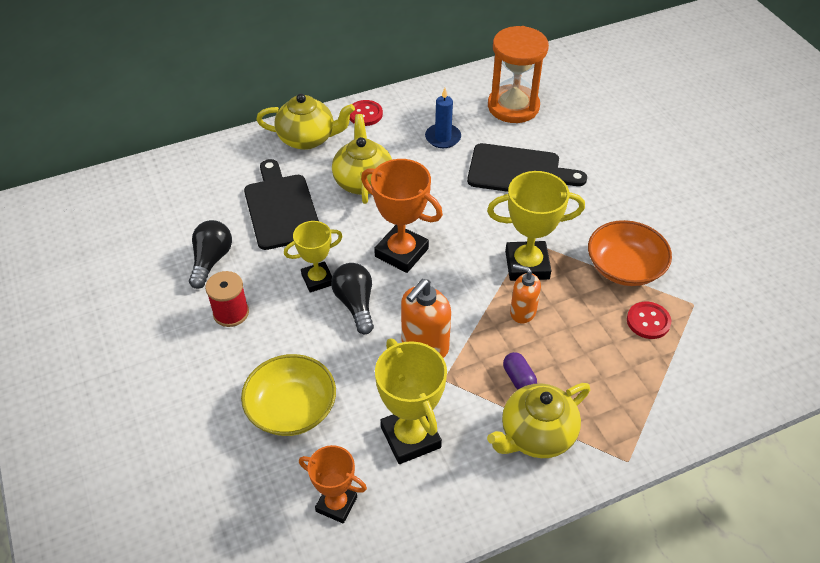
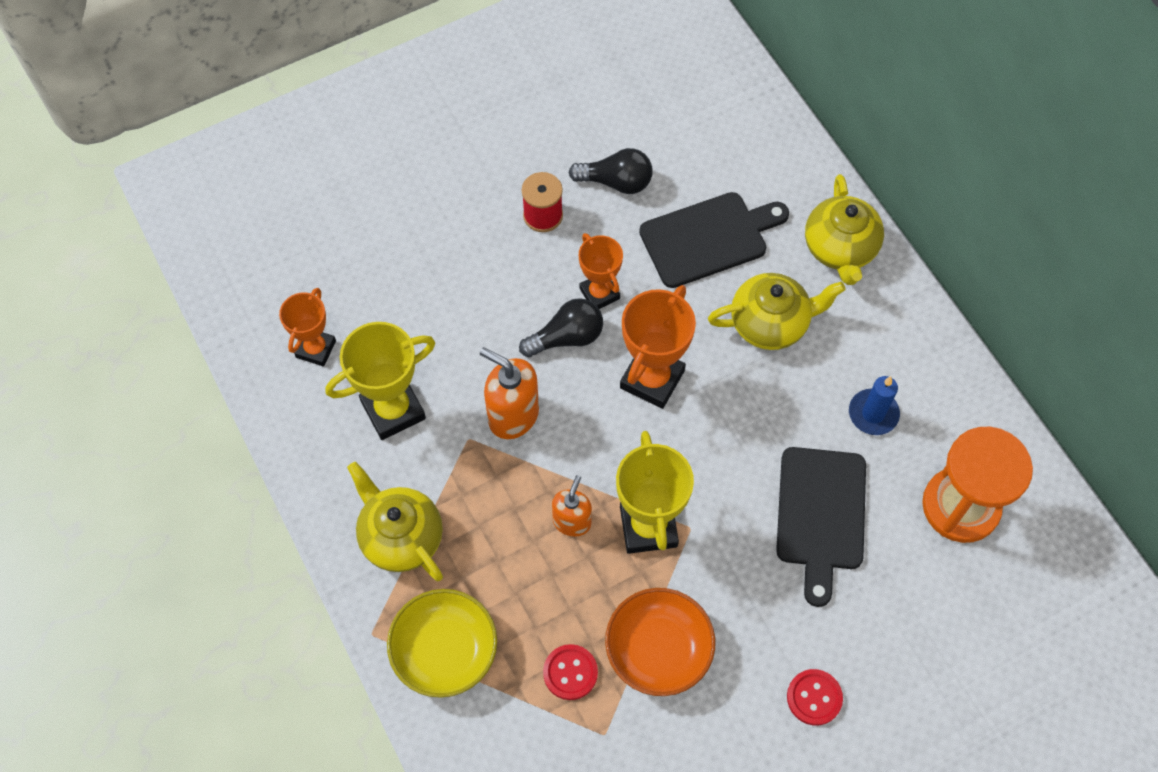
camera: 85 degrees right, 15 degrees up
yellow bowl [241,354,336,436] -> yellow bowl moved to [387,589,497,698]
yellow trophy [284,221,343,292] -> orange trophy [579,233,623,309]
red button [350,100,383,126] -> red button moved to [787,669,843,725]
purple capsule [503,352,537,390] -> none

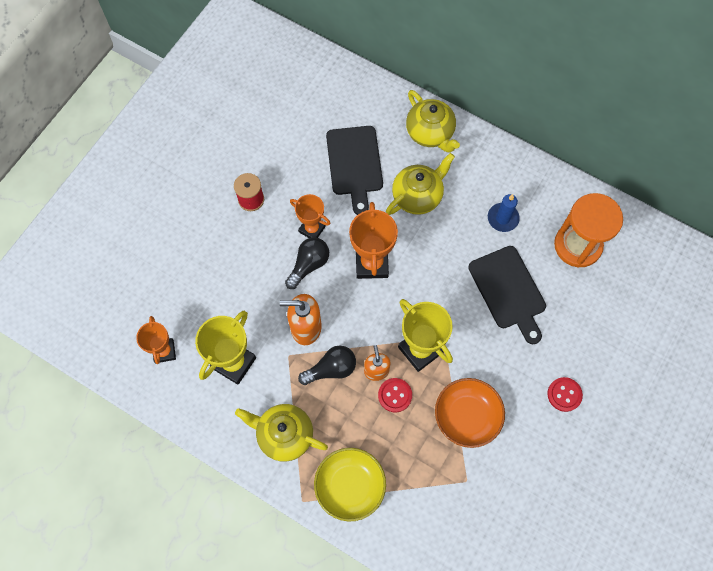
camera: 30 degrees left, 5 degrees up
red button [543,644,598,700] -> red button moved to [378,378,412,412]
black light bulb [568,148,653,194] -> black light bulb moved to [298,346,356,385]
black cutting board [639,192,789,288] -> black cutting board turned 135 degrees clockwise [326,126,383,215]

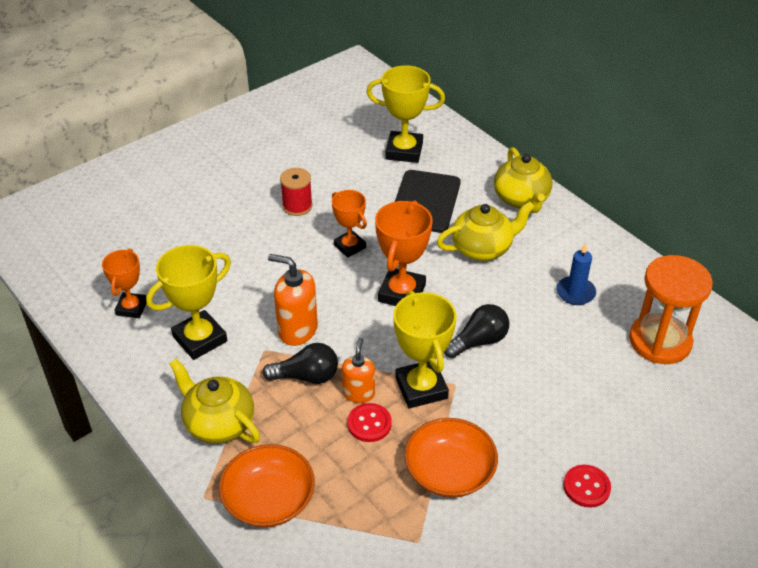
camera: 20 degrees right, 25 degrees down
black light bulb [285,237,329,289] -> black light bulb moved to [444,304,509,358]
yellow bowl [314,448,386,521] -> orange bowl [219,444,315,527]
black cutting board [468,246,546,344] -> none
none -> yellow trophy [366,65,445,163]

